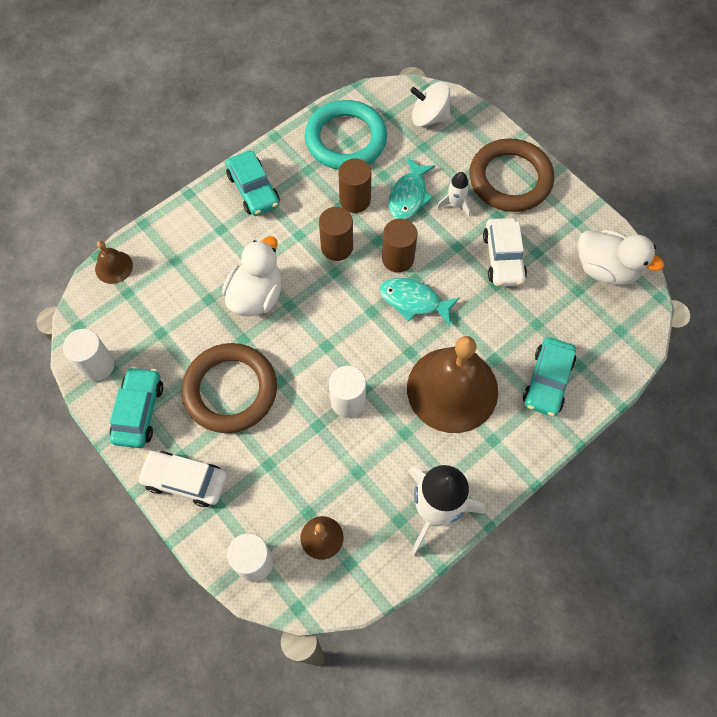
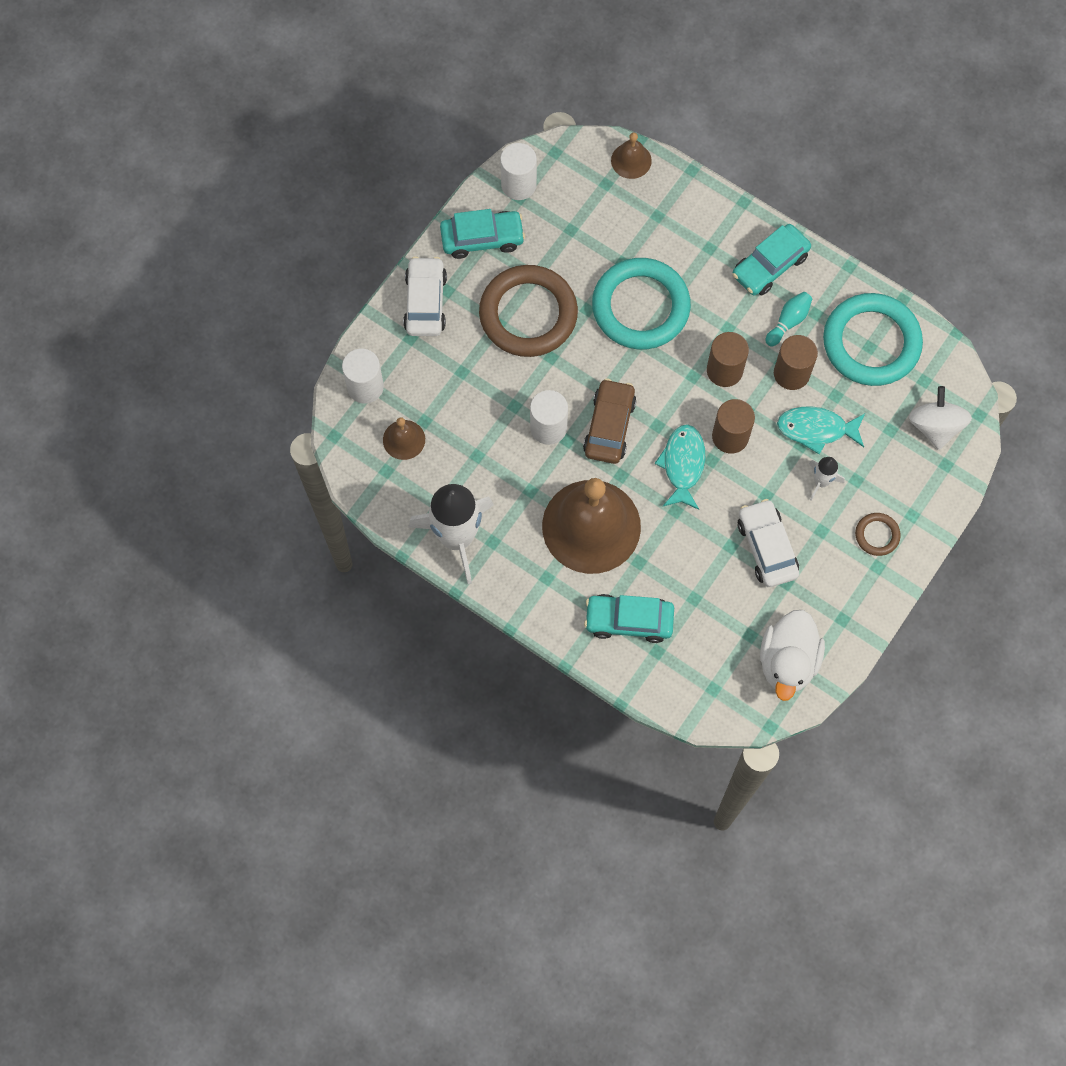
camera: 75 degrees right, 5 degrees up
white duck [222,236,282,316] -> turquoise ring [592,258,691,349]
brown ring [470,138,554,212] -> brown ring [855,513,901,556], size x0.44
white car [483,218,527,287] -> white car turned 90 degrees clockwise [738,499,799,587]
none -> brown car [583,379,636,464]
none -> turquoise bowling pin [766,292,812,346]

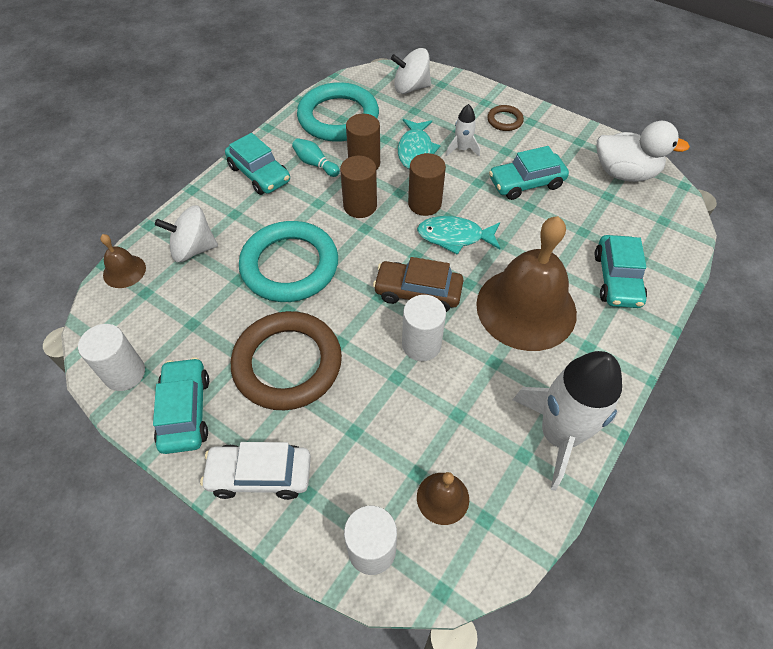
camera: 90 degrees left, 15 degrees down
white car [738,499,799,587] -> turquoise car [489,146,569,200]
none -> white spinning top [155,205,218,262]

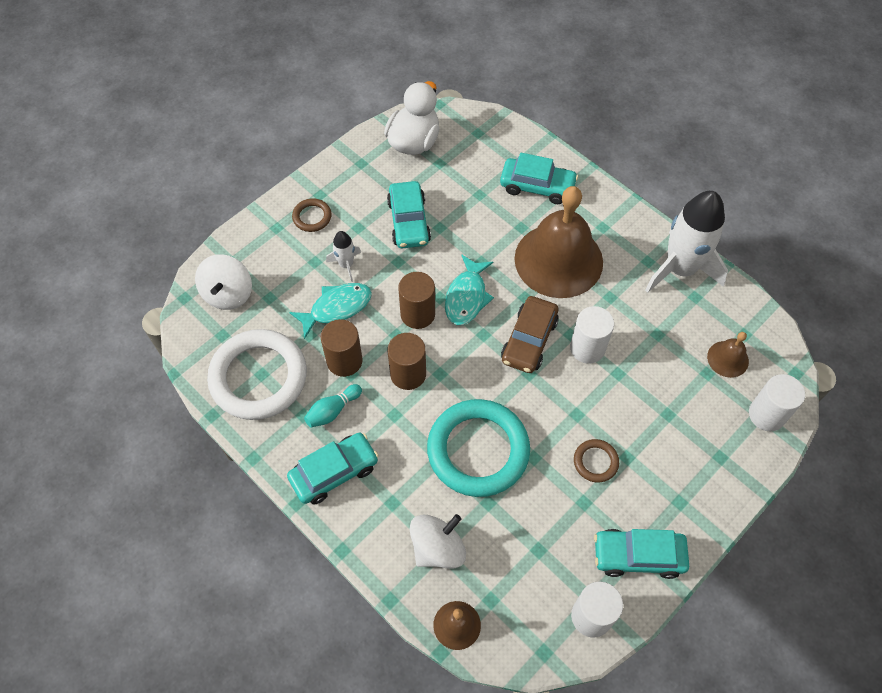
camera: 80 degrees left, 5 degrees up
white spinning top [155,205,218,262] -> white spinning top turned 135 degrees counterclockwise [410,514,466,569]
white car [200,442,311,500] -> none
brown ring [231,311,342,410] -> brown ring [574,439,619,483], size x0.44
turquoise ring [297,82,379,142] -> white ring [207,329,307,420]
turquoise fish [398,119,440,169] -> turquoise fish turned 45 degrees counterclockwise [289,283,372,339]

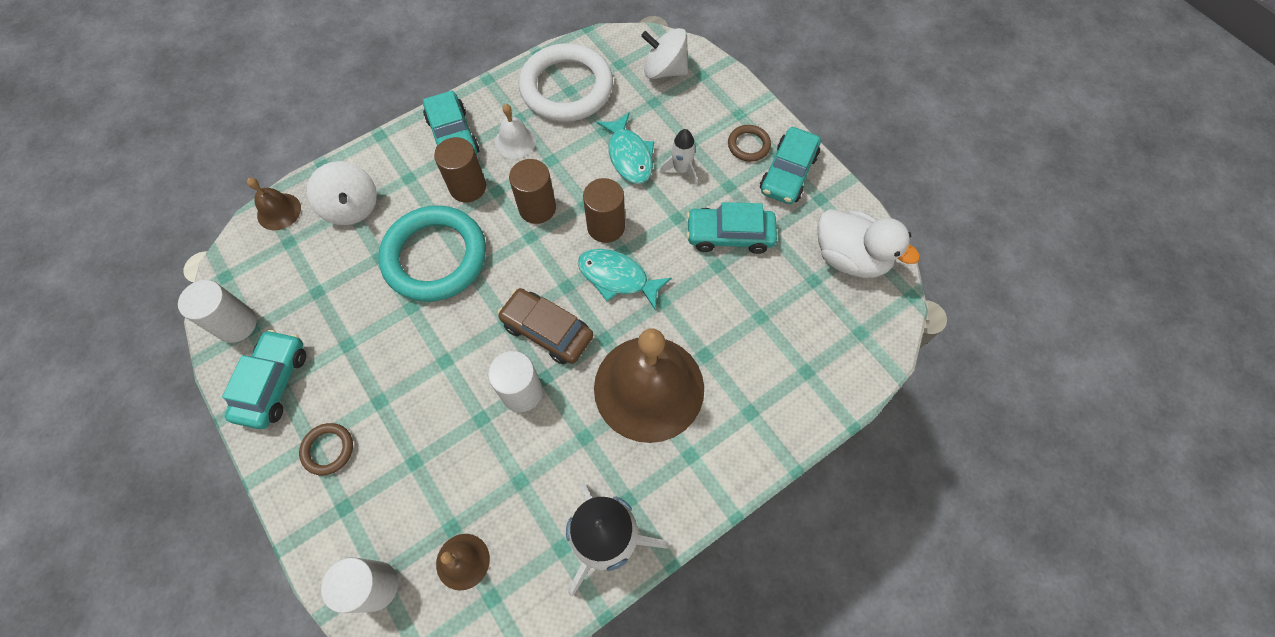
camera: 100 degrees right, 5 degrees up
turquoise bowling pin [304,384,362,427] -> white bell [495,104,536,158]
brown cylinder [321,319,363,377] -> brown cylinder moved to [434,137,486,202]
turquoise car [500,153,578,204] -> turquoise car moved to [760,127,821,204]
brown ring [574,439,619,483] -> brown ring moved to [299,423,353,475]

